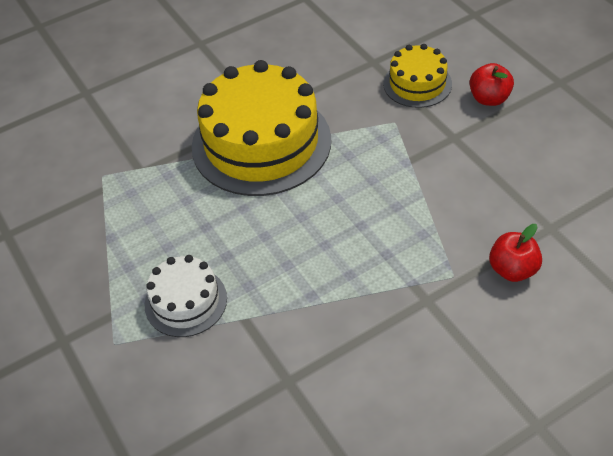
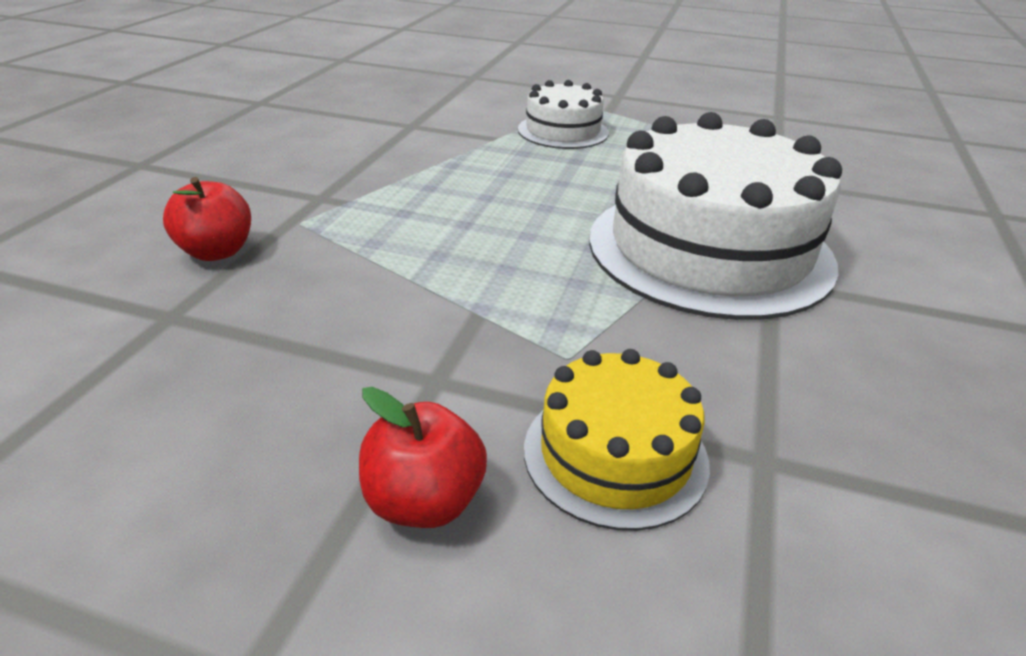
camera: 135 degrees right, 15 degrees down
yellow cake [192,60,331,196] -> white cake [589,112,842,320]

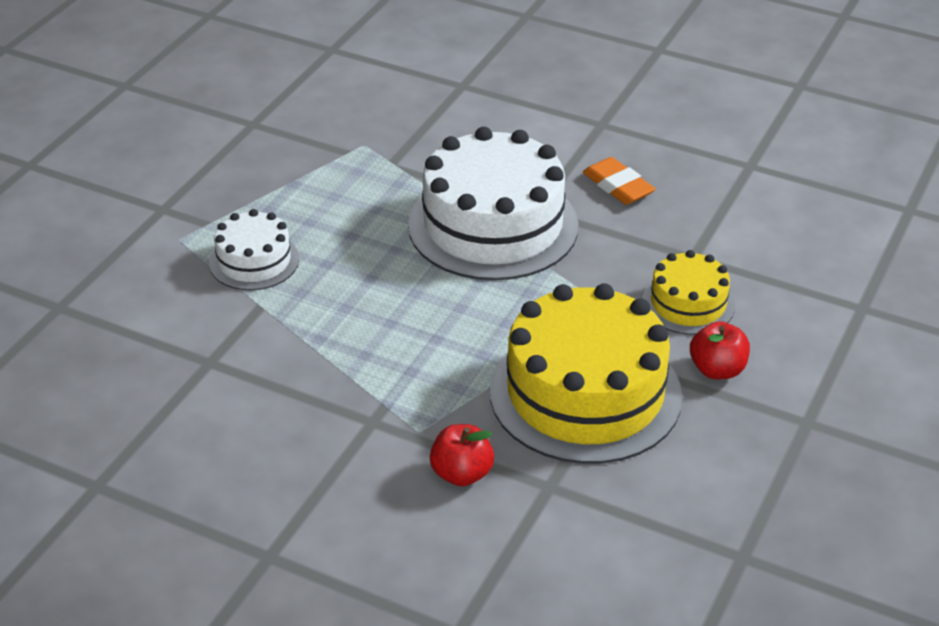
camera: 80 degrees left, 5 degrees up
none -> yellow cake [490,283,682,464]
none -> orange eraser [583,157,656,205]

